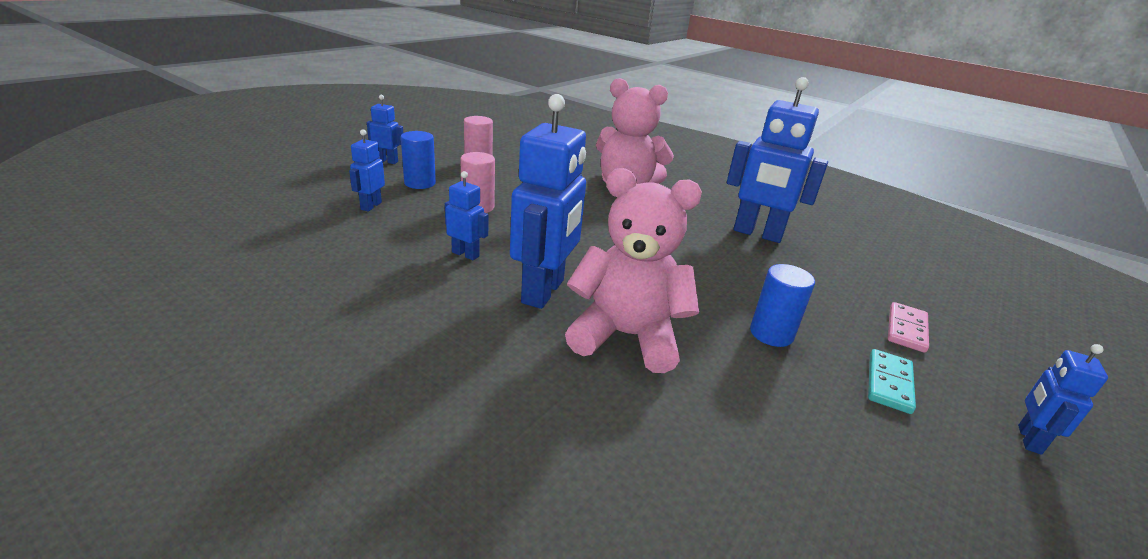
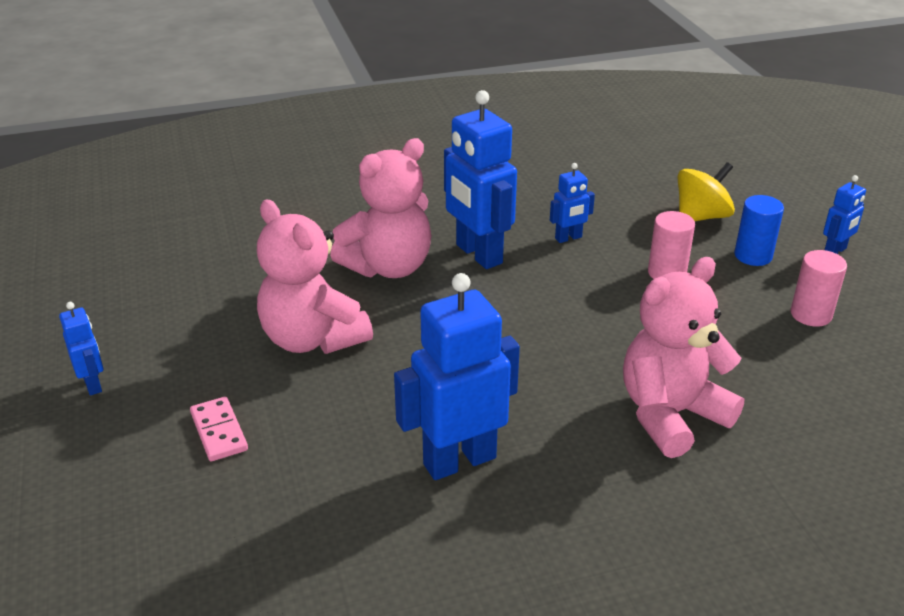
camera: 130 degrees right, 5 degrees up
blue robot [349,129,385,211] -> yellow spinning top [677,162,735,221]
blue cylinder [750,264,815,347] -> pink teddy bear [257,200,373,354]
turquoise domino [868,349,916,414] -> none

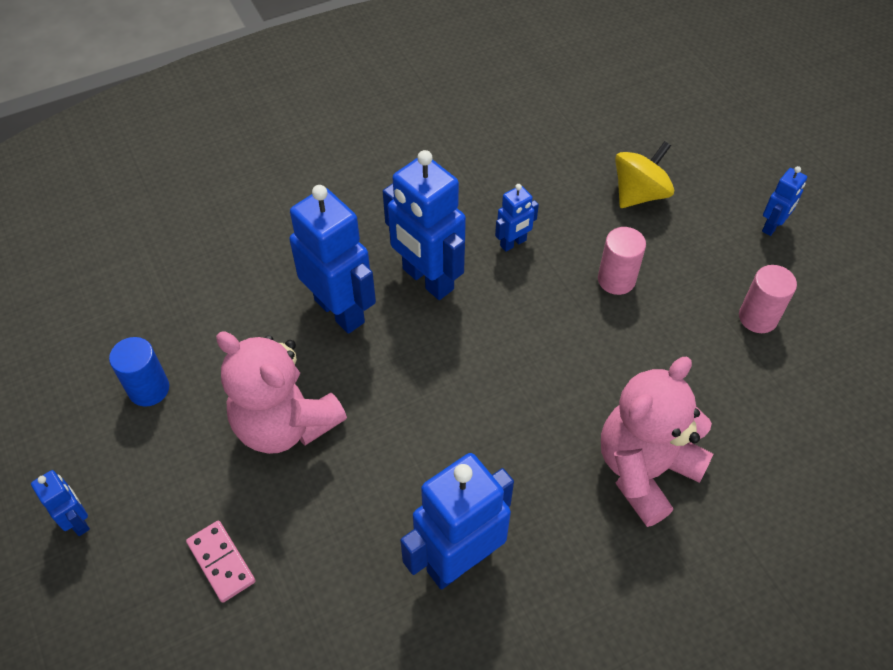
camera: 10 degrees left, 20 degrees up
pink teddy bear [330,138,431,278] -> blue robot [289,185,376,334]
blue cylinder [734,195,784,266] -> blue cylinder moved to [109,337,169,407]

